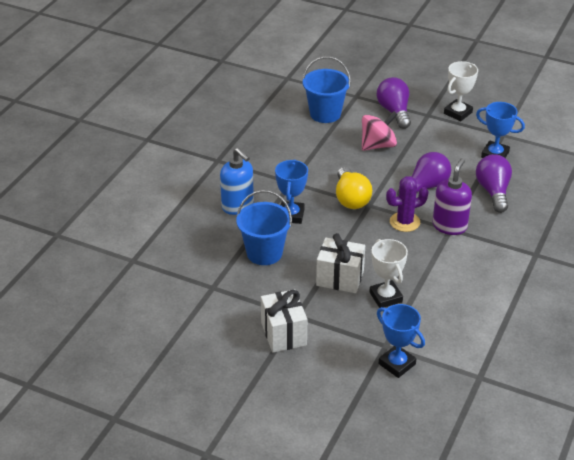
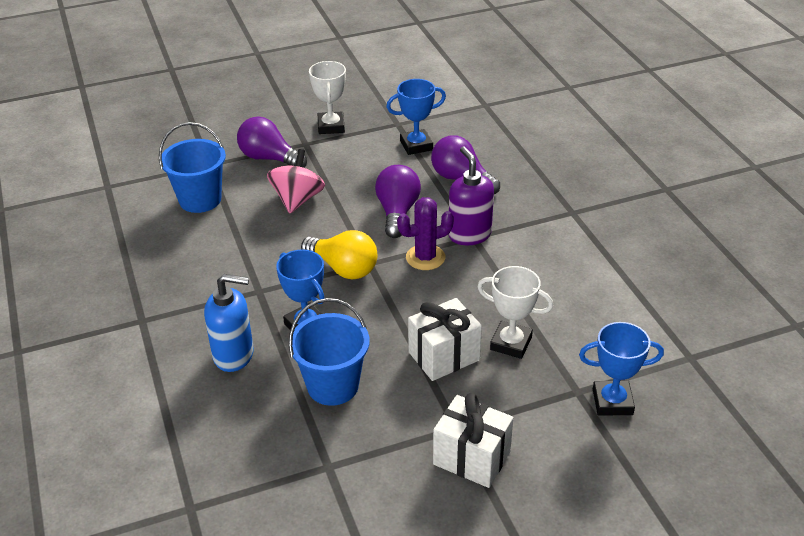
camera: 45 degrees left, 0 degrees up
purple cactus [386,176,429,232] -> purple cactus turned 45 degrees clockwise [397,197,454,270]

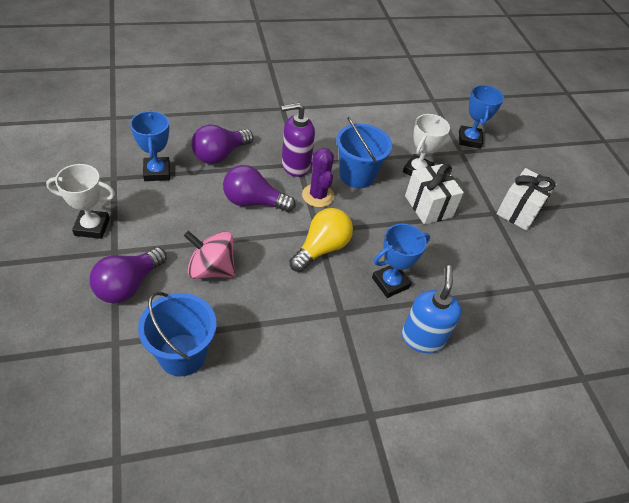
camera: 90 degrees left, 10 degrees up
blue bucket [289,298,370,406] -> blue bucket moved to [336,117,392,188]

